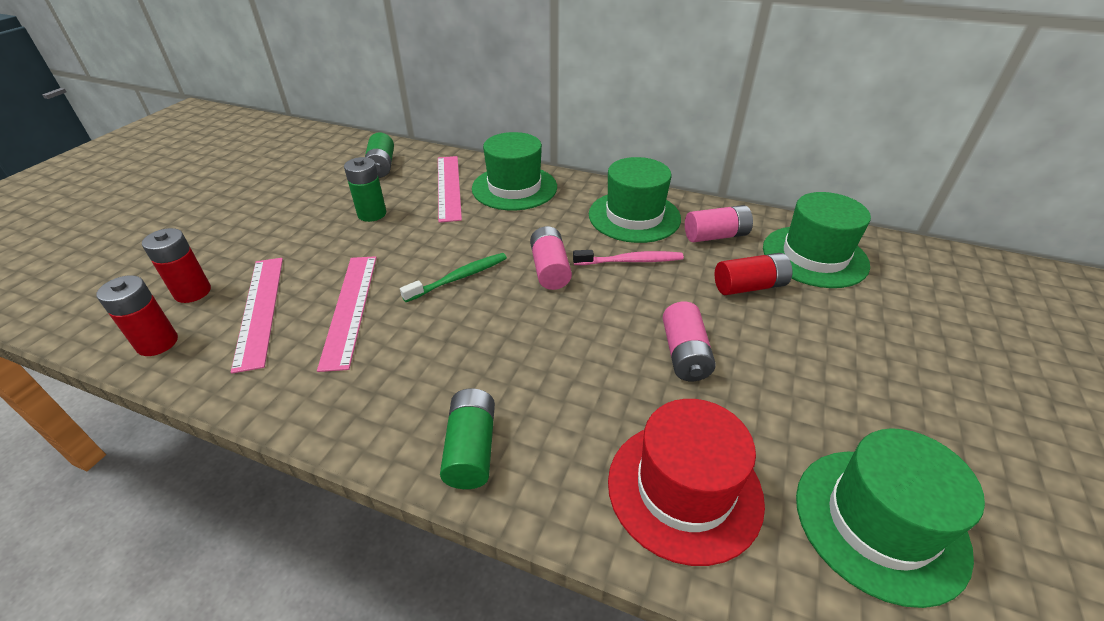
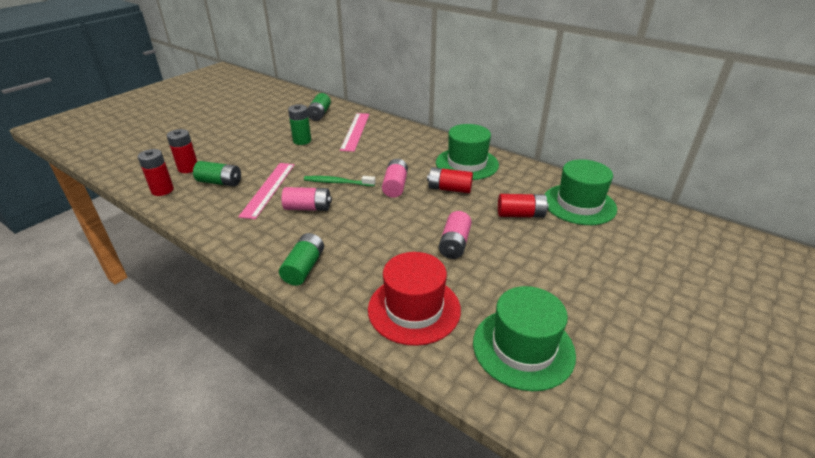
camera: 15 degrees right, 5 degrees down
pink ruler [231,258,283,374] -> green battery [193,161,241,186]
green toothbrush [400,253,507,302] -> green toothbrush turned 150 degrees counterclockwise [304,176,375,186]
green hat [472,132,557,210] -> none
pink toothbrush [573,250,684,265] -> red battery [427,167,473,193]
pink battery [685,205,753,242] -> pink battery moved to [282,187,332,211]

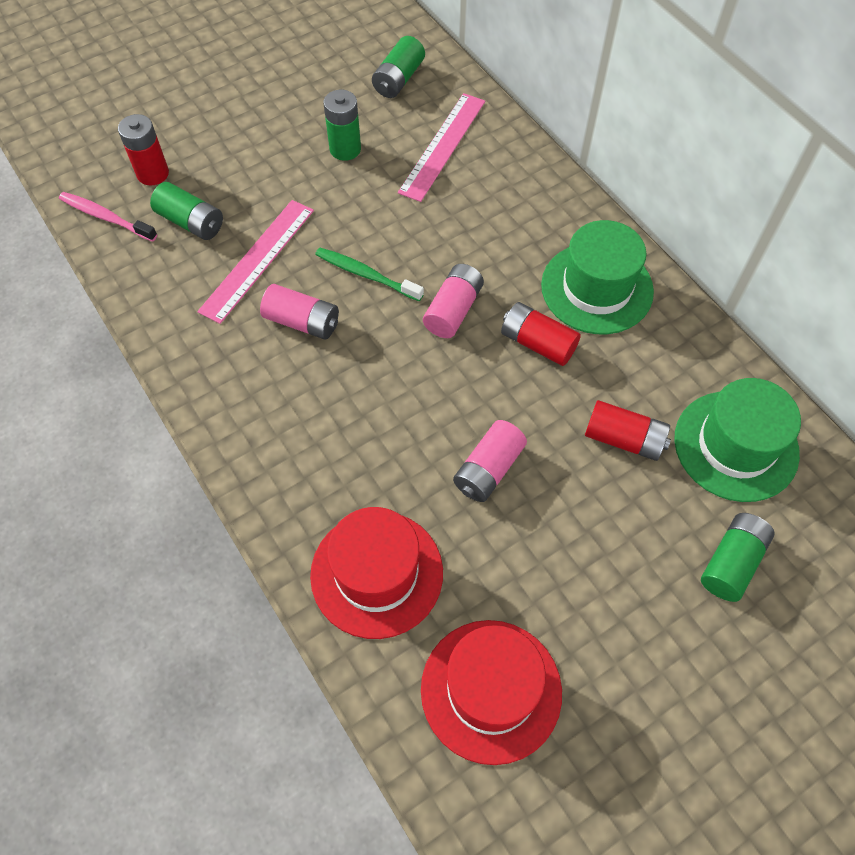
camera: 20 degrees right, 25 degrees up
red battery [138,149,174,196] -> pink toothbrush [59,192,157,242]
green battery [279,233,324,286] -> green battery moved to [701,513,775,602]
green hat [473,286,576,391] -> red hat [421,620,562,765]

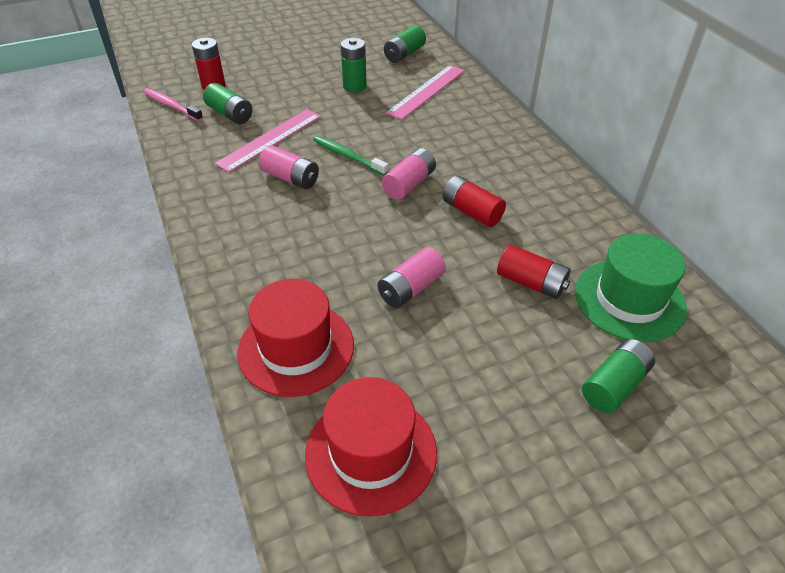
camera: 10 degrees right, 15 degrees down
green hat [541,220,654,334] -> none

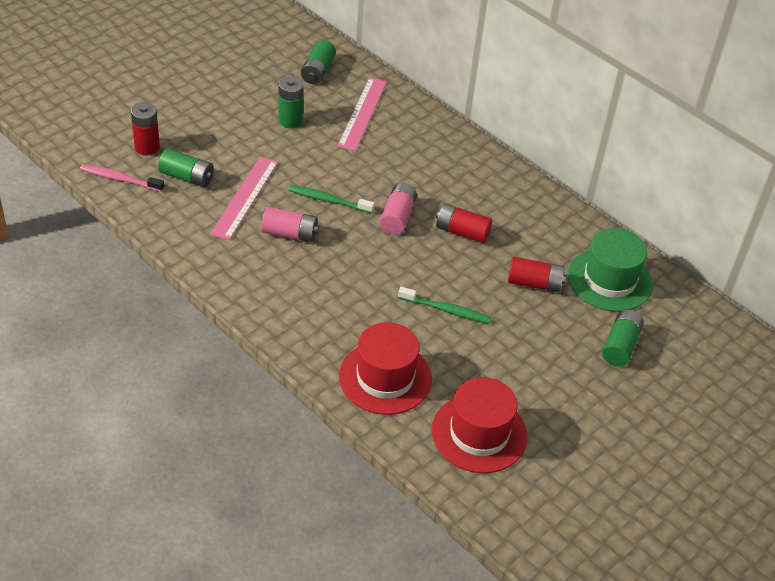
camera: 25 degrees left, 0 degrees up
pink battery [377,247,446,308] -> green toothbrush [398,287,491,324]

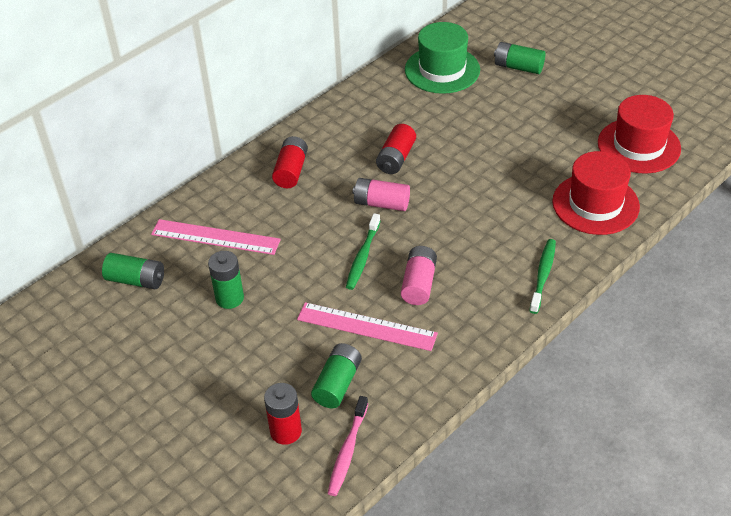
camera: 85 degrees left, 0 degrees up
green toothbrush [398,287,491,324] -> green toothbrush moved to [529,239,556,314]
red battery [508,257,566,292] -> red battery moved to [272,136,308,188]

